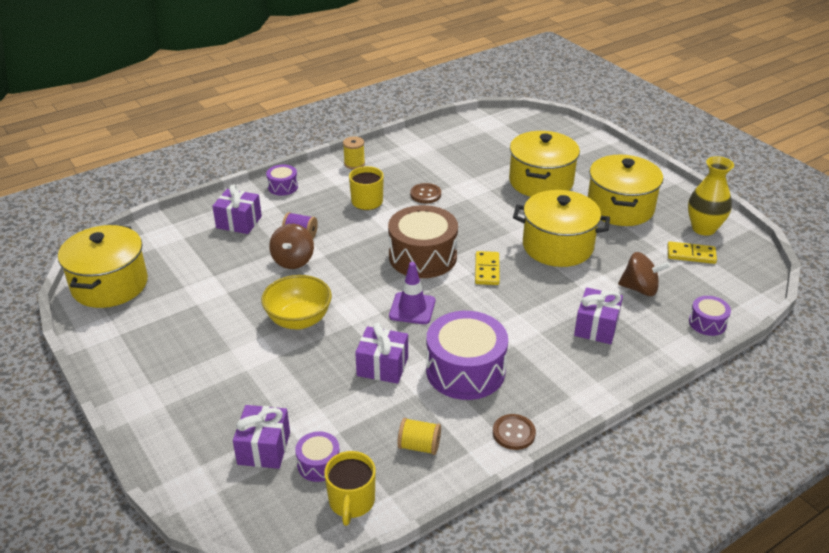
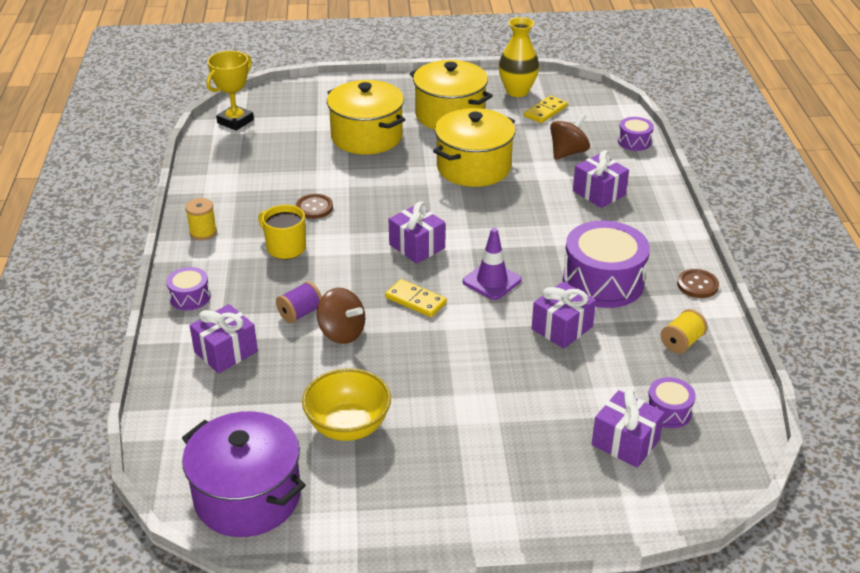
camera: 60 degrees left, 0 degrees up
yellow pot [58,225,148,308] -> purple pot [182,411,306,537]
yellow bowl [261,275,332,330] -> yellow bowl moved to [302,368,391,441]
yellow mug [324,451,376,526] -> none
brown drum [388,205,458,278] -> purple gift [389,201,446,264]
yellow domino [475,251,500,285] -> yellow domino moved to [385,279,447,317]
none -> yellow trophy [207,51,254,131]

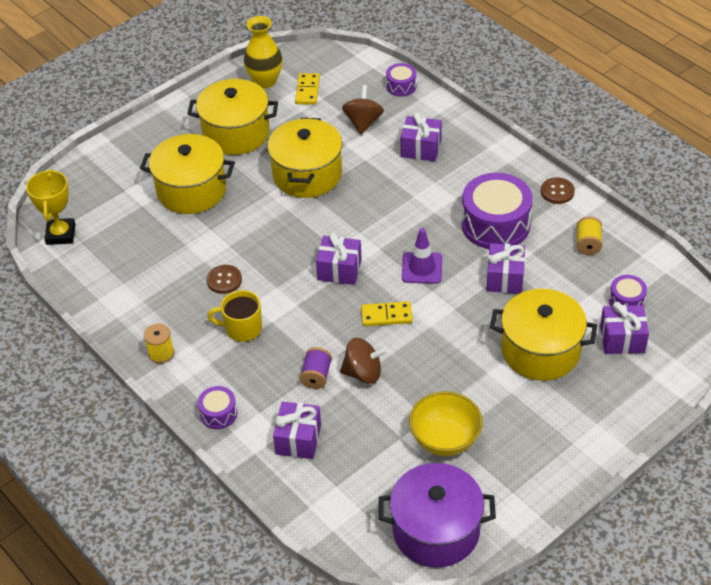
camera: 35 degrees left, 10 degrees up
none -> yellow pot [490,289,597,381]

